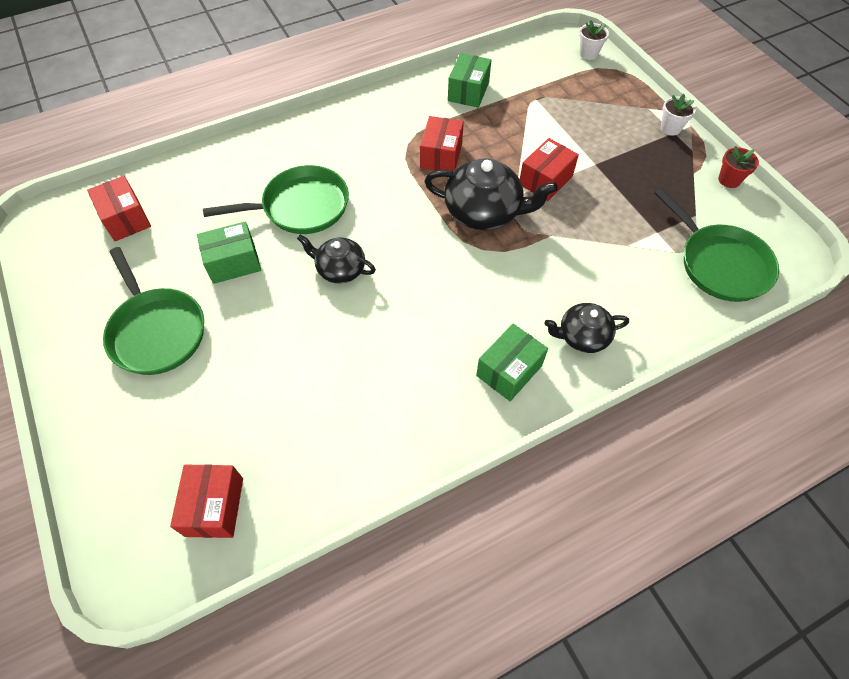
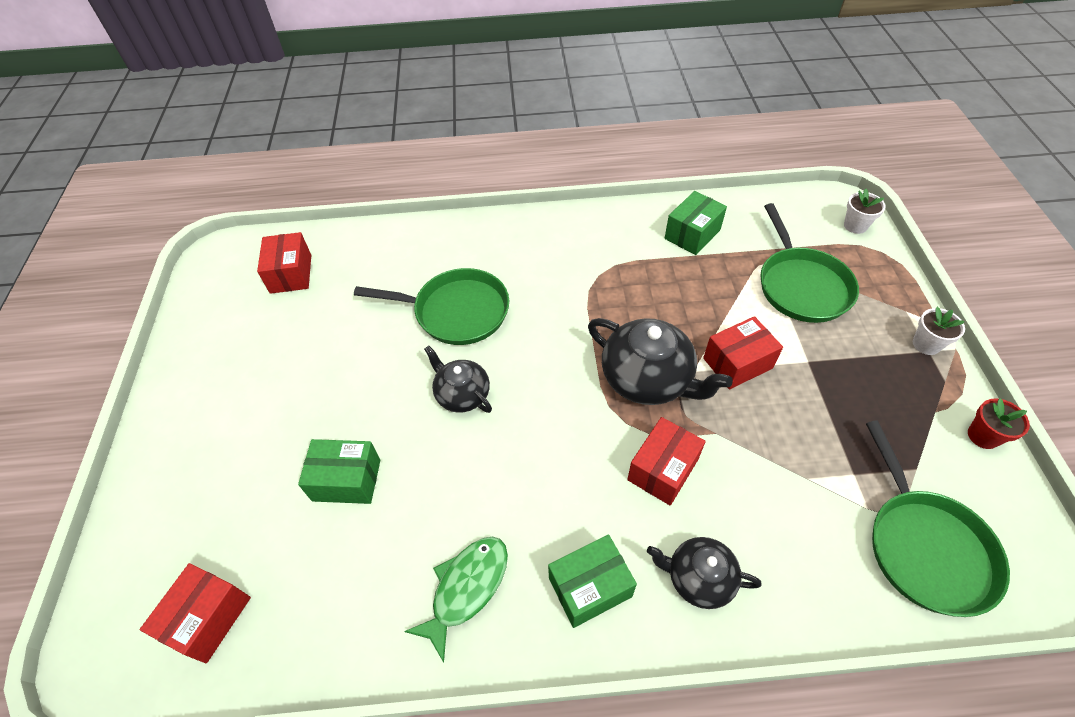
camera: 25 degrees right, 5 degrees down
green pan [103,247,204,375] -> green pan moved to [760,203,859,323]
green box [197,221,261,284] -> green box moved to [298,439,380,504]
red box [420,116,464,172] -> red box moved to [627,417,706,505]
none -> green fish [404,537,508,663]

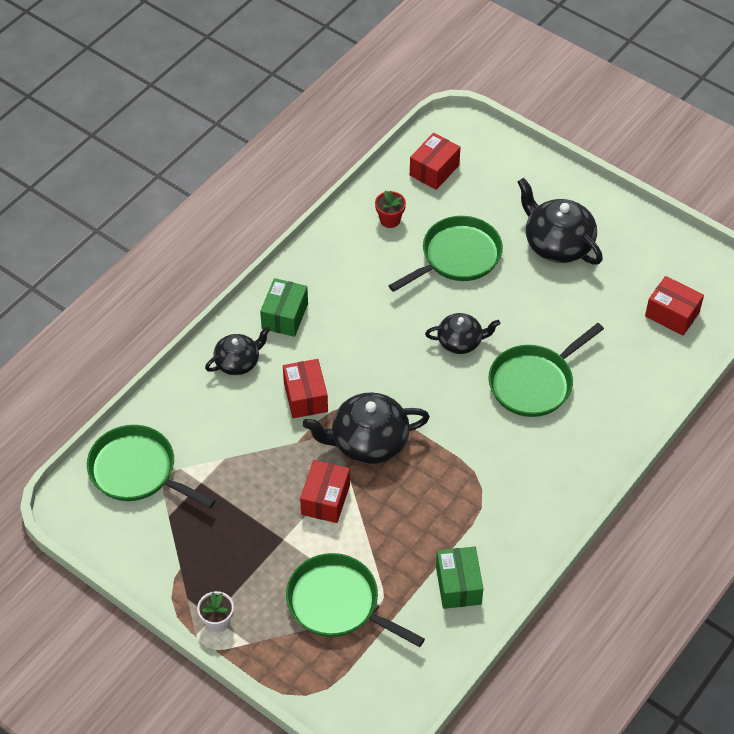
camera: 130 degrees right, 0 degrees up
red box [140,563,251,663] -> red box turned 60 degrees clockwise [410,133,461,190]
green box [298,439,380,504] -> green pan [389,216,503,292]
green fish [404,537,508,663] -> none
white flower pot [844,189,886,234] -> none
red flower pot [968,398,1030,449] -> red flower pot moved to [375,191,406,228]
none -> black teapot [518,178,603,265]

